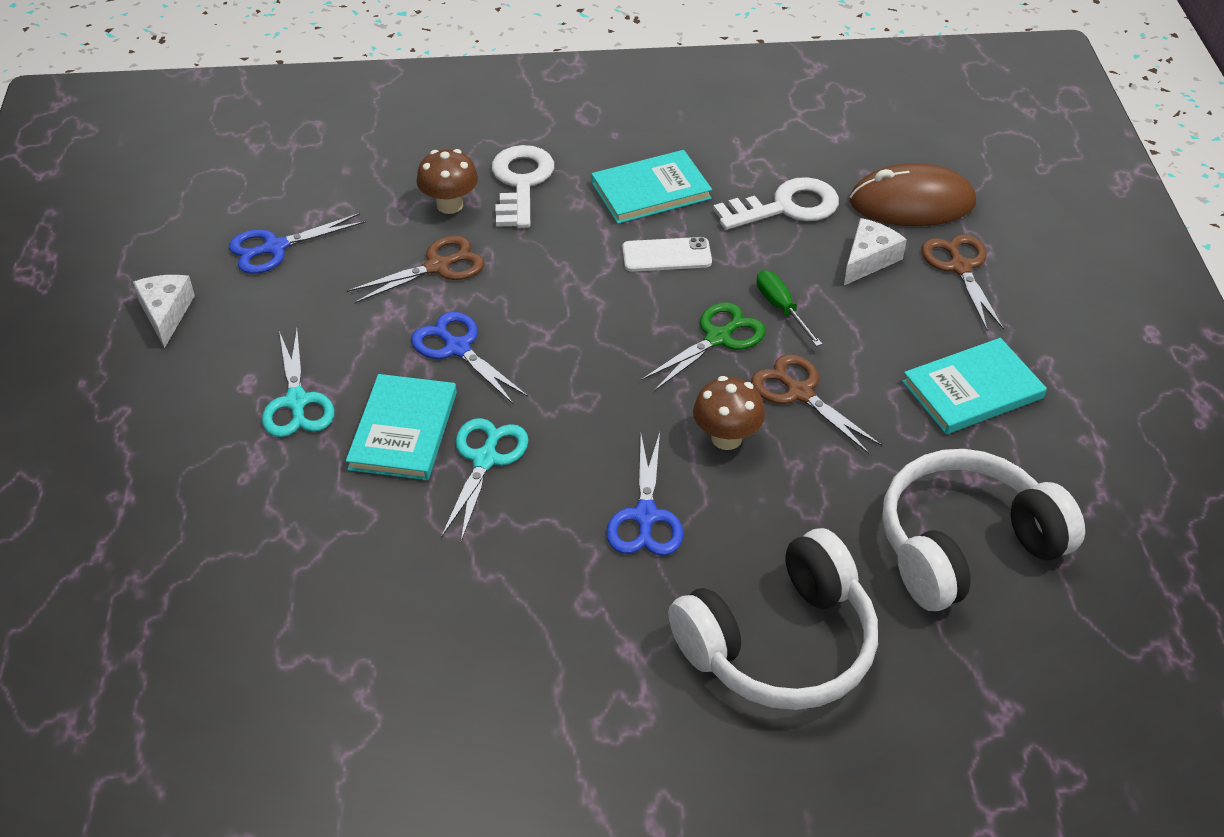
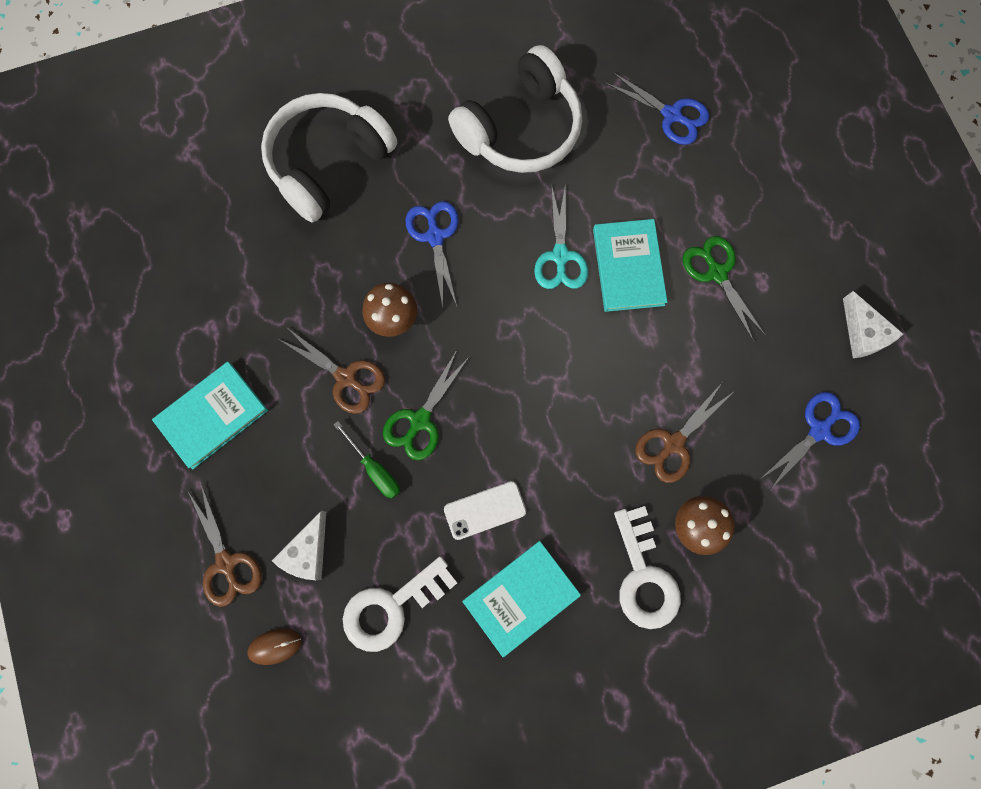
camera: 165 degrees right, 30 degrees up
turquoise scissors [262,330,334,437] -> green scissors [682,236,766,342]
blue scissors [411,312,528,405] -> blue scissors moved to [605,72,709,145]
brown mouse [850,163,976,226] -> brown mouse [247,629,301,665], size x0.45
white headphones [883,449,1085,611] -> white headphones moved to [448,45,582,173]

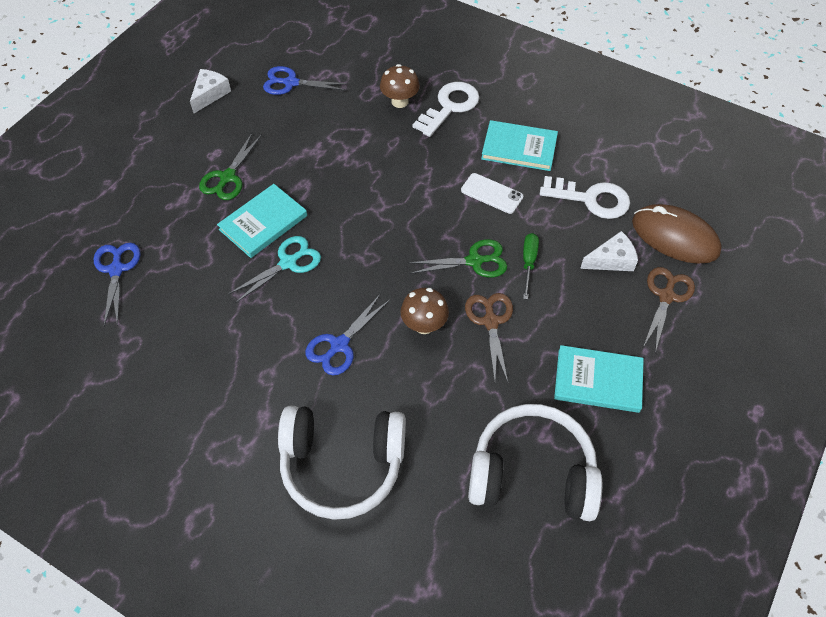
camera: 130 degrees left, 20 degrees down
brown mouse [247,629,301,665] -> brown mouse [632,204,722,264], size x2.22
white headphones [448,45,582,173] -> white headphones moved to [468,404,602,521]
brown scissors [635,383,732,483] -> none

